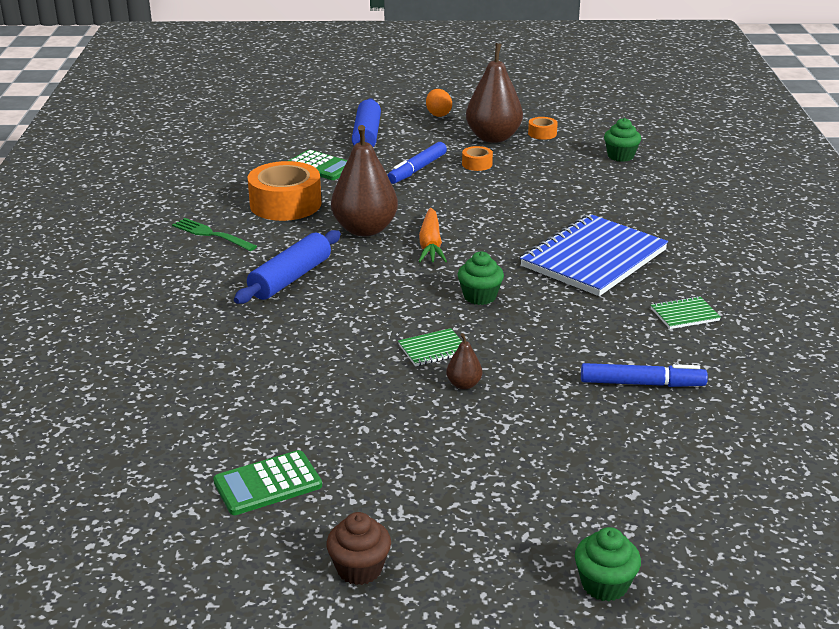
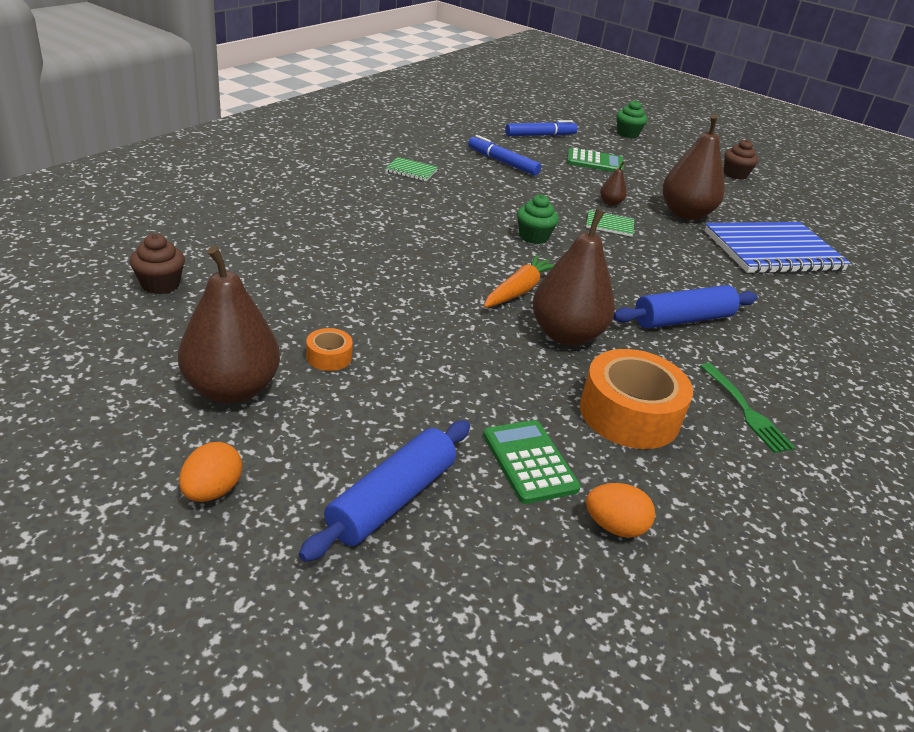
camera: 150 degrees left, 5 degrees up
green calculator [213,450,322,515] -> green calculator moved to [567,148,624,172]
blue marker [387,142,447,184] -> blue marker moved to [505,120,578,136]
blue notebook [520,214,668,296] -> blue notebook moved to [704,222,850,274]
orange tape [528,117,558,140] -> none
green cupcake [604,118,641,162] -> brown cupcake [130,234,185,294]
none -> orange egg [586,483,655,538]
none -> brown pear [662,114,725,220]

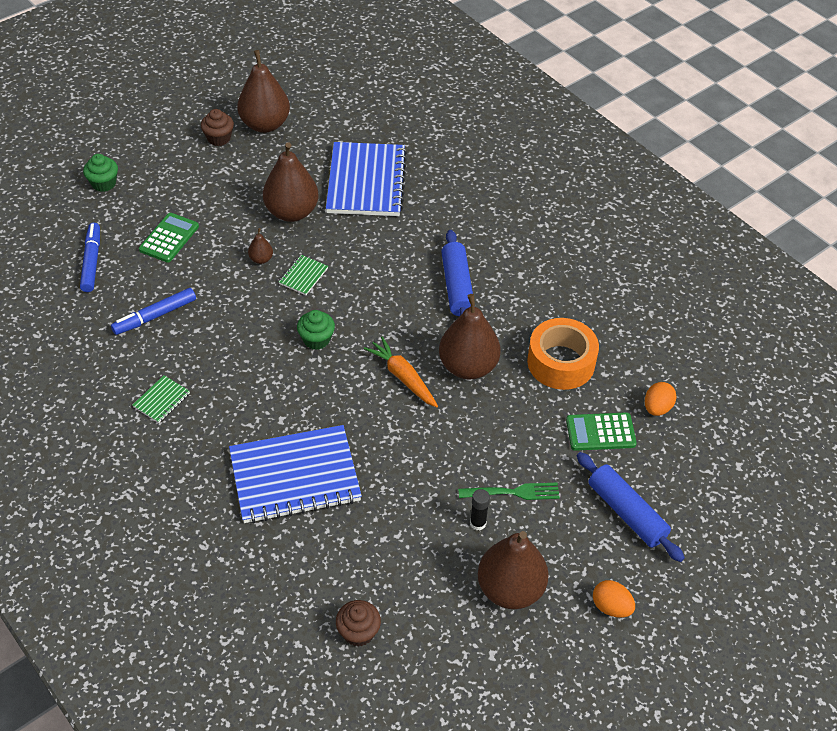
camera: 70 degrees left, 15 degrees up
orange tape [306,328,353,371] -> black glue stick [470,489,490,530]
green fork [700,363,795,453] -> green fork moved to [458,483,560,500]
none -> blue notebook [229,425,362,524]
none -> brown pear [237,50,290,133]

